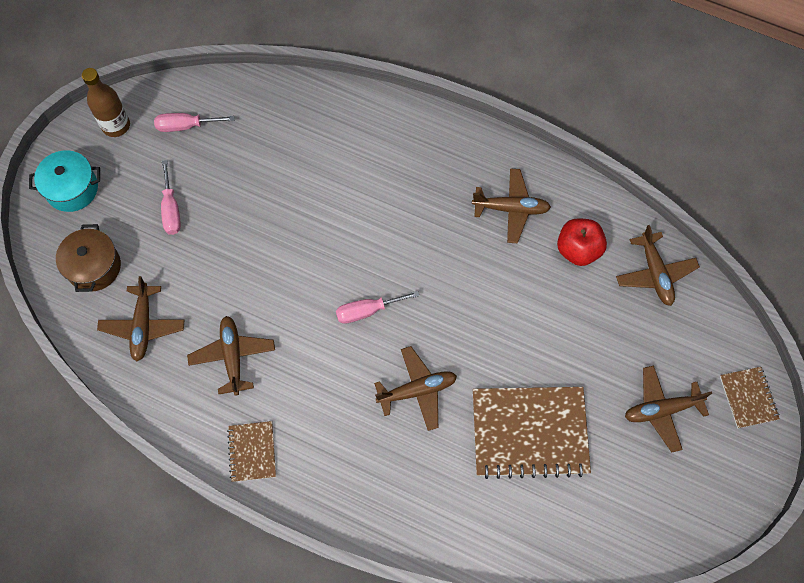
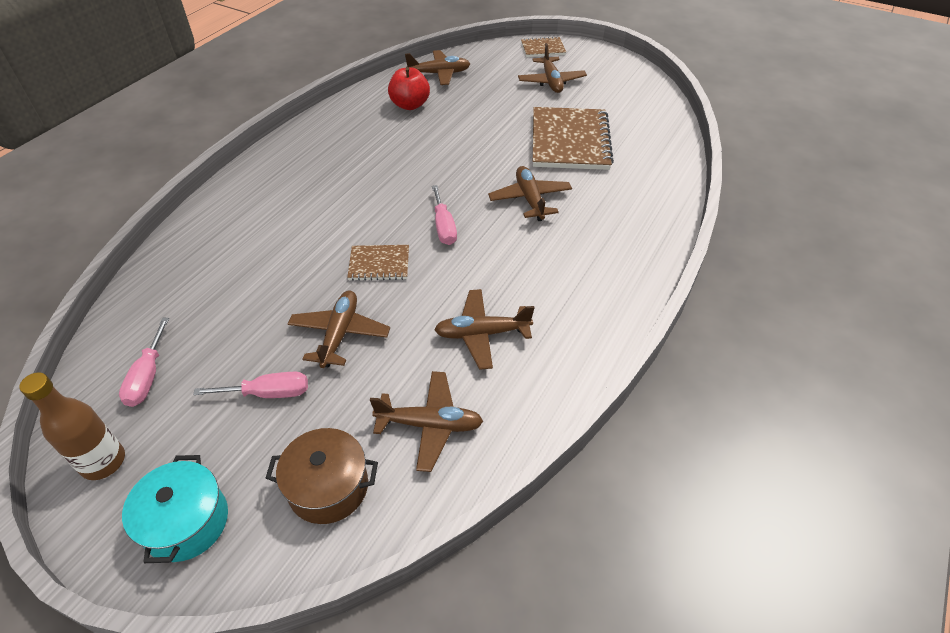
camera: 85 degrees left, 20 degrees down
brown notebook [227,421,276,482] -> brown notebook moved to [347,245,409,281]
brown plane [472,168,551,243] -> brown plane moved to [288,291,390,368]

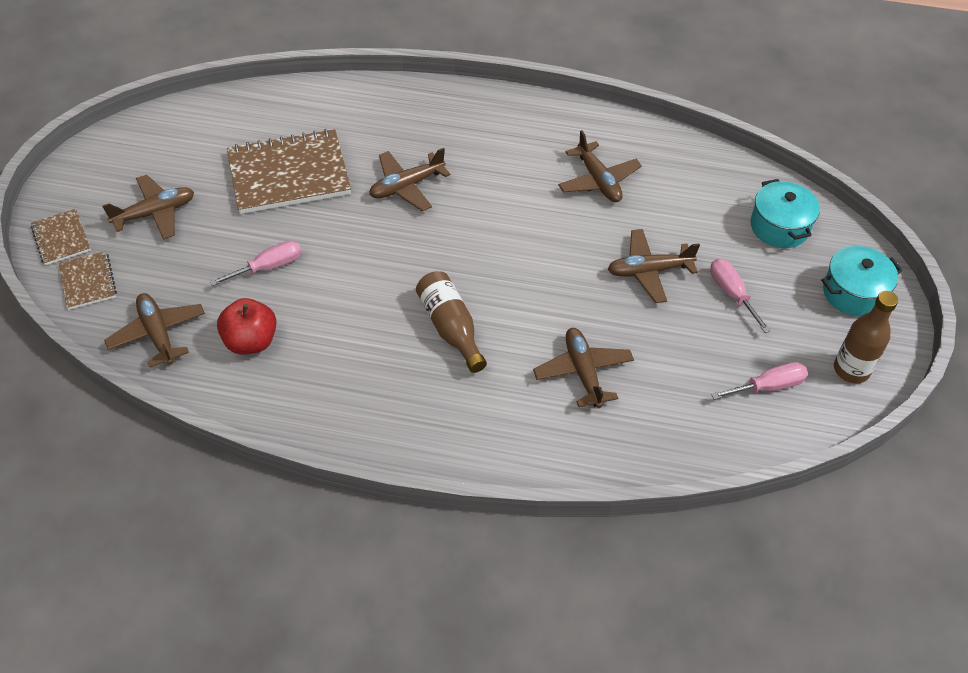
camera: 110 degrees left, 5 degrees up
brown pot [266,428,378,524] -> turquoise pot [750,179,820,248]
brown notebook [347,245,409,281] -> brown notebook moved to [59,251,117,310]
brown plane [370,371,483,472] -> brown plane moved to [533,328,634,408]
pink screwdriver [432,185,457,245] -> pink screwdriver moved to [210,240,301,286]
none -> brown bottle [416,271,487,373]

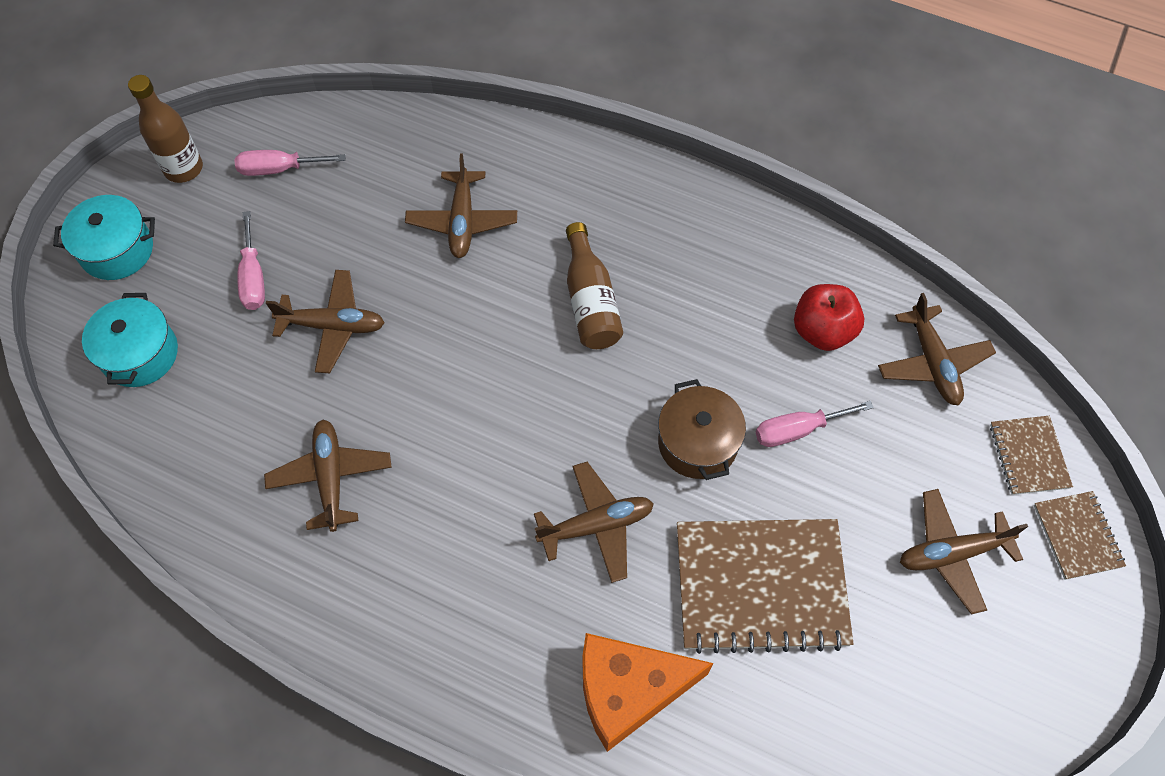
camera: 165 degrees left, 10 degrees up
none -> orange cheese [583,633,713,752]
none -> brown pot [658,379,746,480]

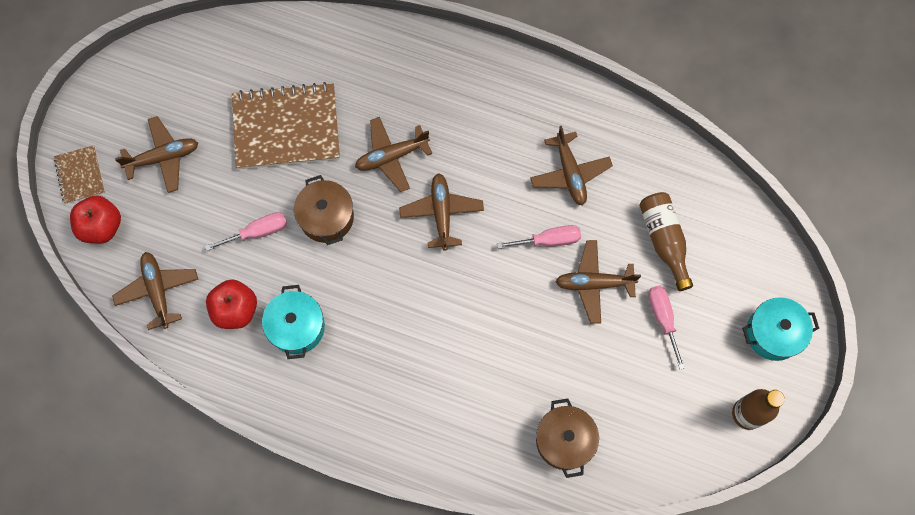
camera: 175 degrees right, 10 degrees up
turquoise pot [82,293,178,387] -> turquoise pot moved to [262,285,325,359]
pink screwdriver [234,150,345,176] -> pink screwdriver moved to [497,225,581,249]
brown plane [405,153,517,258] -> brown plane moved to [399,173,484,251]
brown bottle [566,222,623,349] -> brown bottle moved to [639,192,693,291]
orange cheese [583,633,713,752] -> none
brown notebook [990,416,1073,495] -> red apple [70,195,121,244]
none -> brown pot [536,399,599,478]

